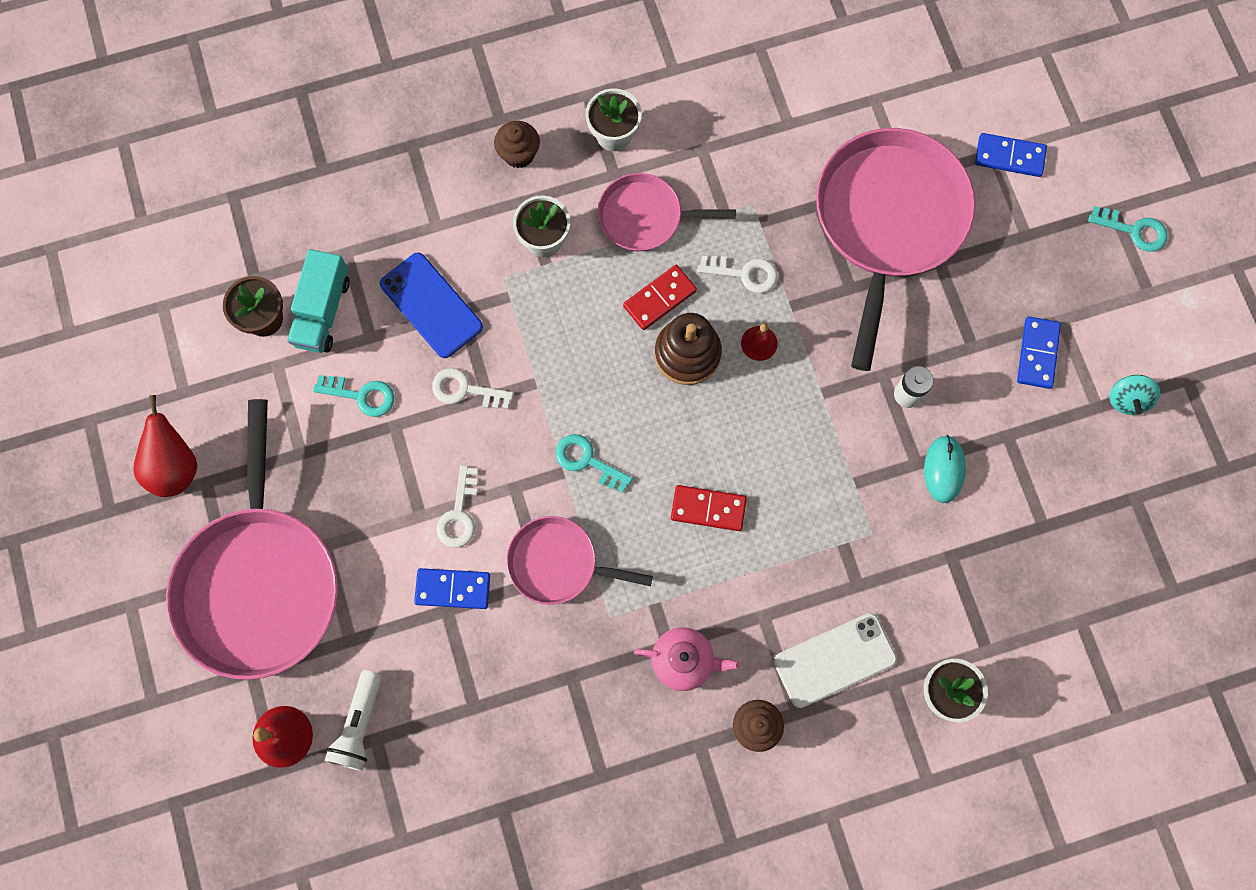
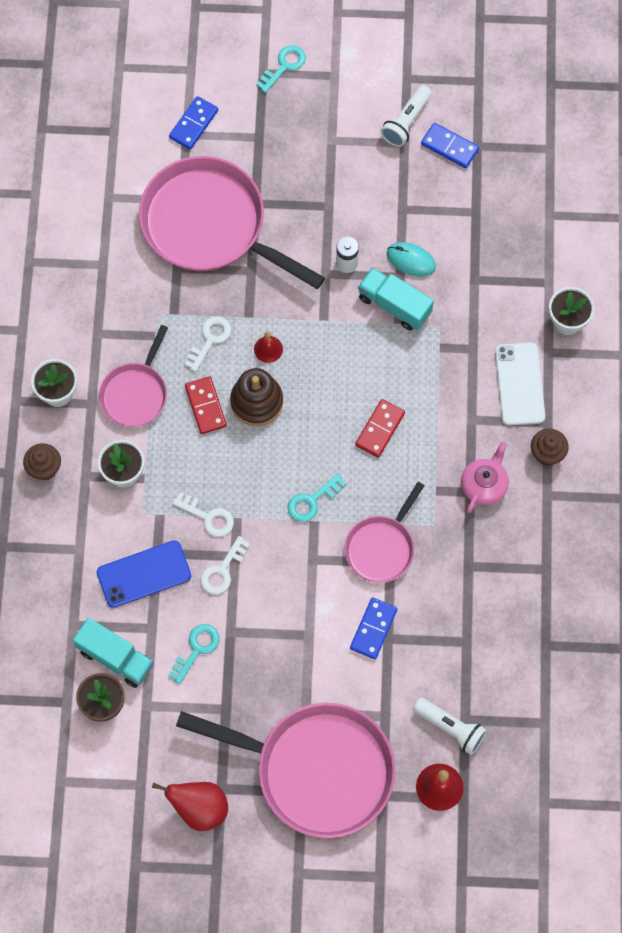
camera: 70 degrees left, 5 degrees down
white key [437,465,478,548] -> white key moved to [172,492,234,537]
blue domino [1017,316,1061,389] -> blue domino moved to [421,123,479,168]
turquoise spinning top [1110,375,1160,415] -> white flashlight [381,85,432,147]
none -> turquoise truck [358,267,434,331]

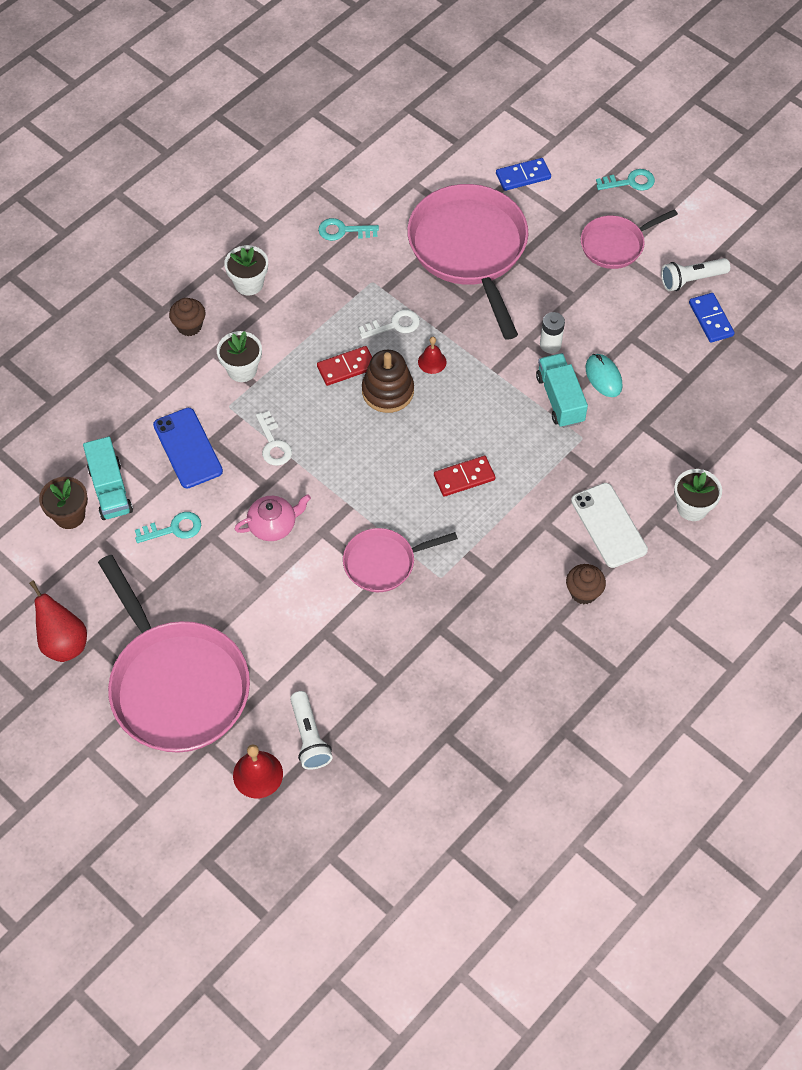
camera: 40 degrees right, 10 degrees down
blue phone [97,540,191,608] -> blue phone turned 45 degrees clockwise [153,408,223,489]
pink pan [99,325,168,427] -> pink pan moved to [581,209,678,269]
red domino [185,376,227,434] -> red domino turned 45 degrees clockwise [317,346,372,386]
white key [200,536,250,594] -> none
turquoise key [287,473,346,522] -> turquoise key moved to [318,218,379,241]
blue domino [350,598,397,659] -> none
pink teapot [461,442,509,513] -> pink teapot moved to [234,494,311,541]
white phone [495,342,545,426] -> white phone turned 60 degrees counterclockwise [571,483,648,568]

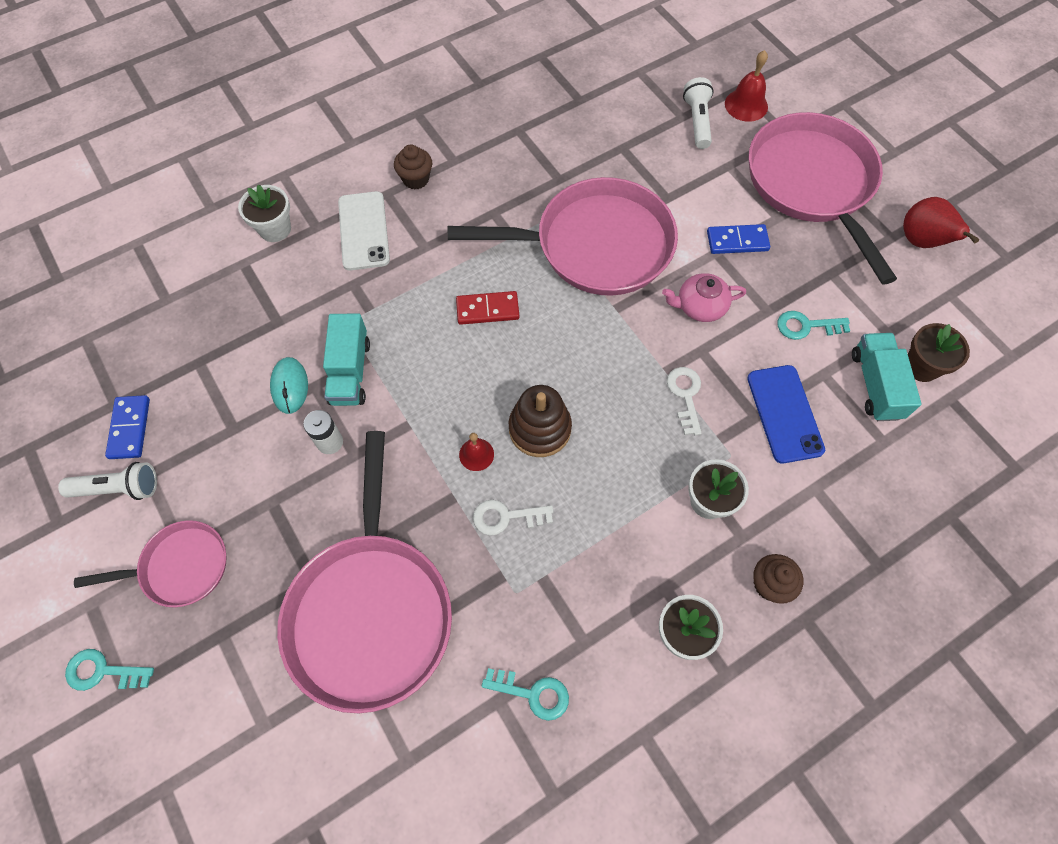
camera: 165 degrees left, 5 degrees up
red domino [317,346,372,386] -> none
pink pan [343,528,458,592] -> pink pan [448,177,678,296], size x1.89
blue domino [496,158,551,191] -> blue domino moved to [707,224,770,254]

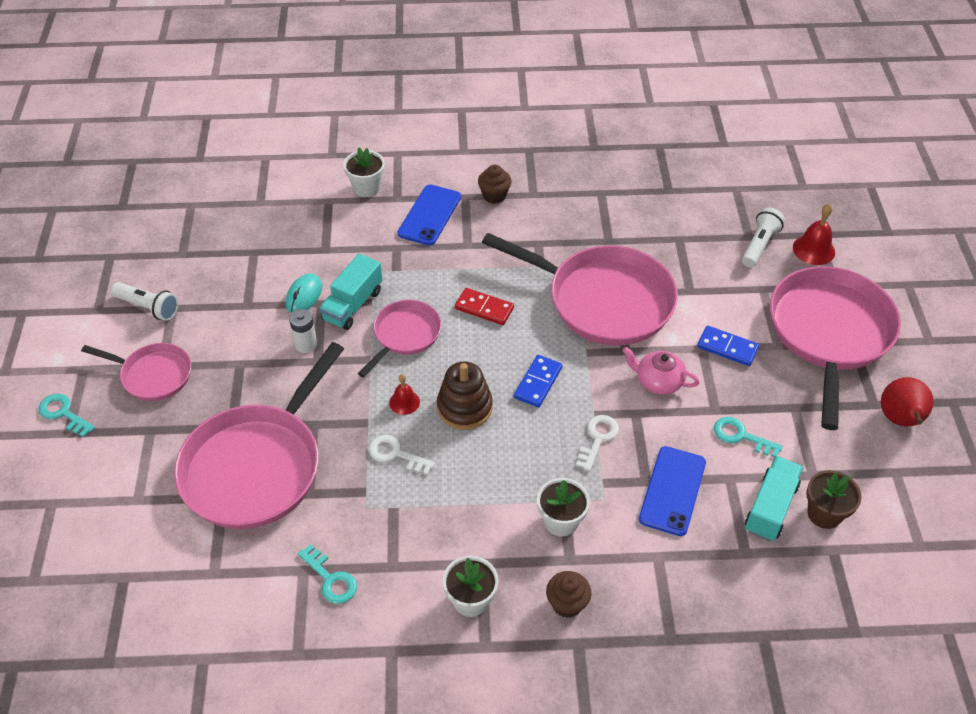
camera: 30 degrees right, 15 degrees down
blue domino [105,395,150,459] -> blue domino moved to [514,355,562,407]
white phone [338,191,390,271] -> blue phone [398,184,461,246]
none -> pink pan [358,300,441,378]

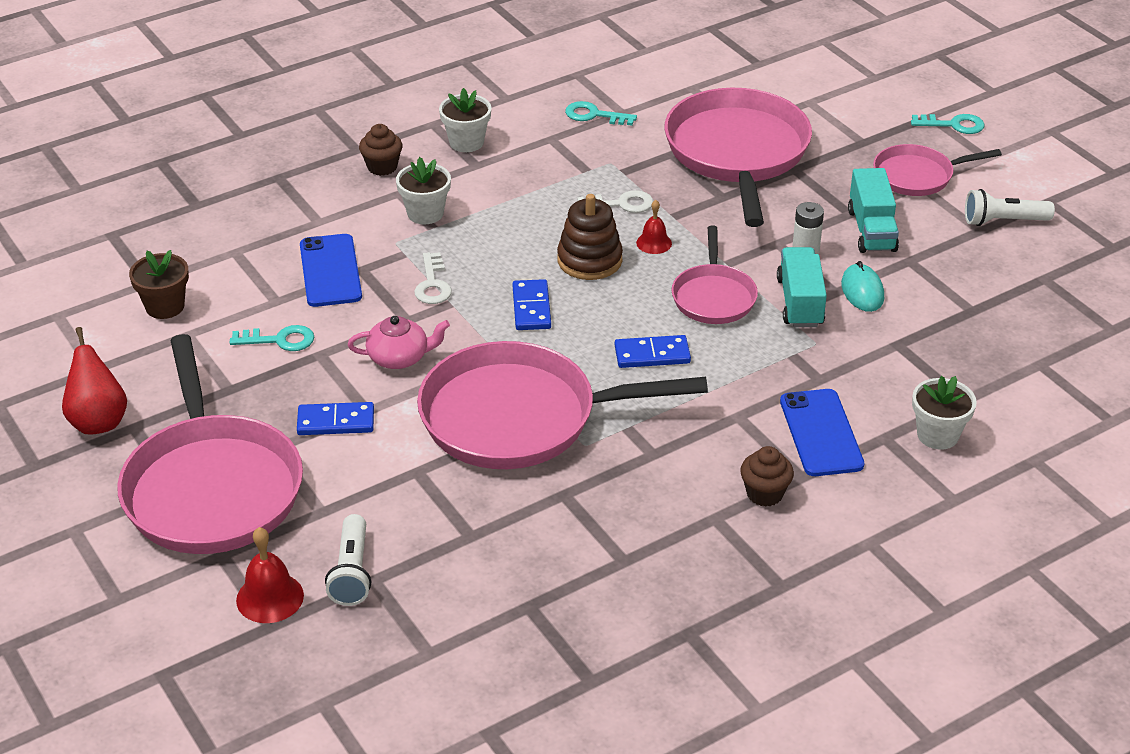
camera: 150 degrees right, 10 degrees down
red domino [455,288,514,325] -> blue domino [615,335,691,368]
turquoise truck [745,456,803,541] -> turquoise truck moved to [848,168,899,253]

